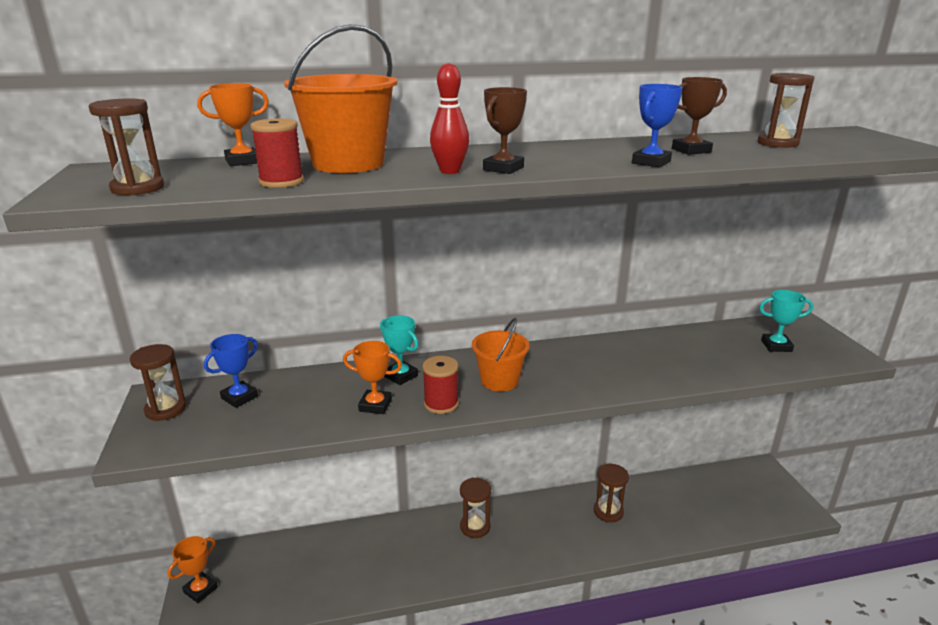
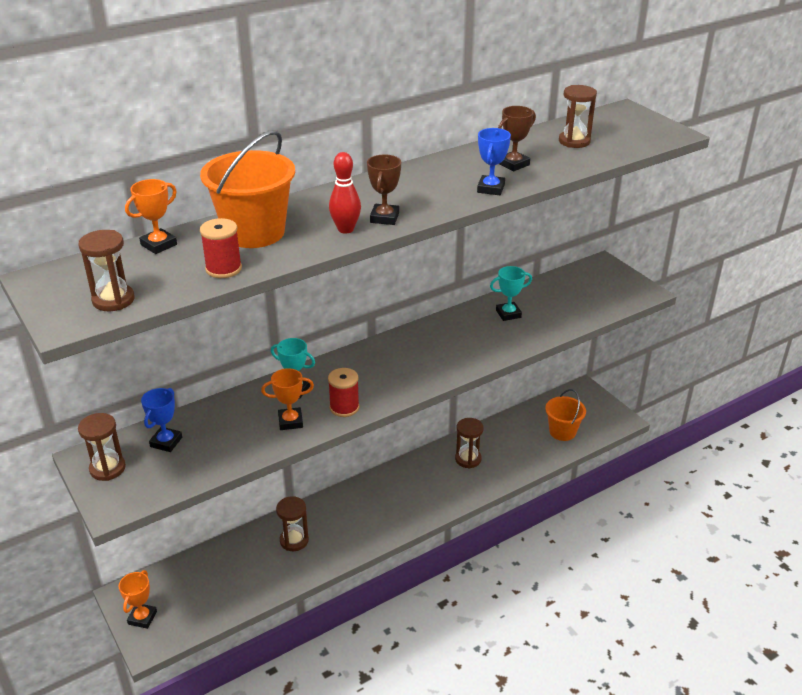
camera: 20 degrees left, 10 degrees up
brown hourglass [460,477,491,538] -> brown hourglass moved to [276,496,309,551]
orange bucket [472,318,530,391] -> orange bucket moved to [545,389,586,441]
turquoise trophy [759,290,813,352] -> turquoise trophy moved to [490,266,532,321]

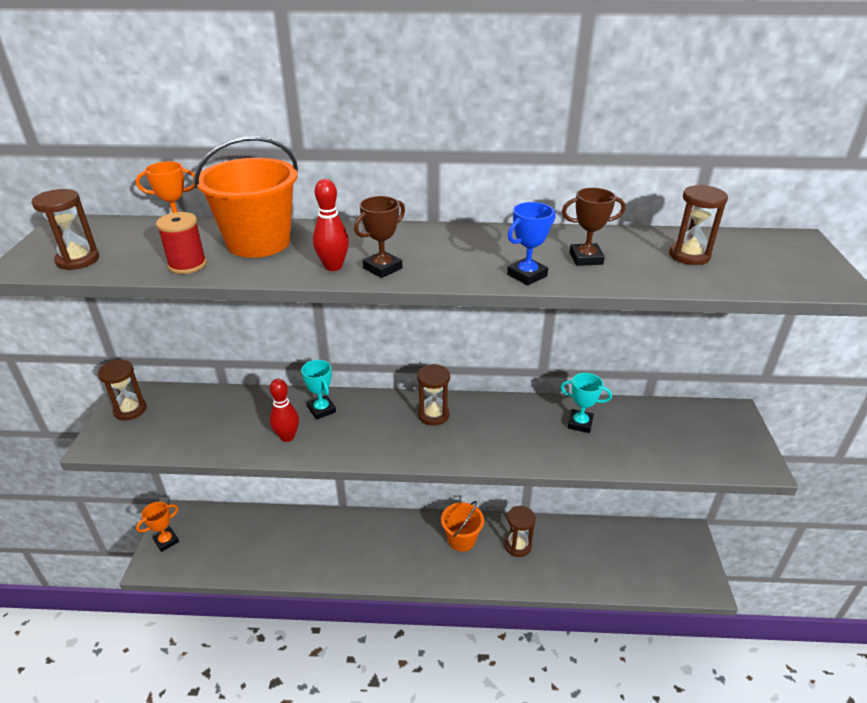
camera: 35 degrees right, 0 degrees up
blue trophy [141,388,182,452] -> none
orange trophy [261,368,314,430] -> red bowling pin [270,379,299,442]
brown hourglass [276,496,309,551] -> brown hourglass moved to [417,364,450,426]
red spool [328,368,359,417] -> none
orange bucket [545,389,586,441] -> orange bucket moved to [441,501,484,552]

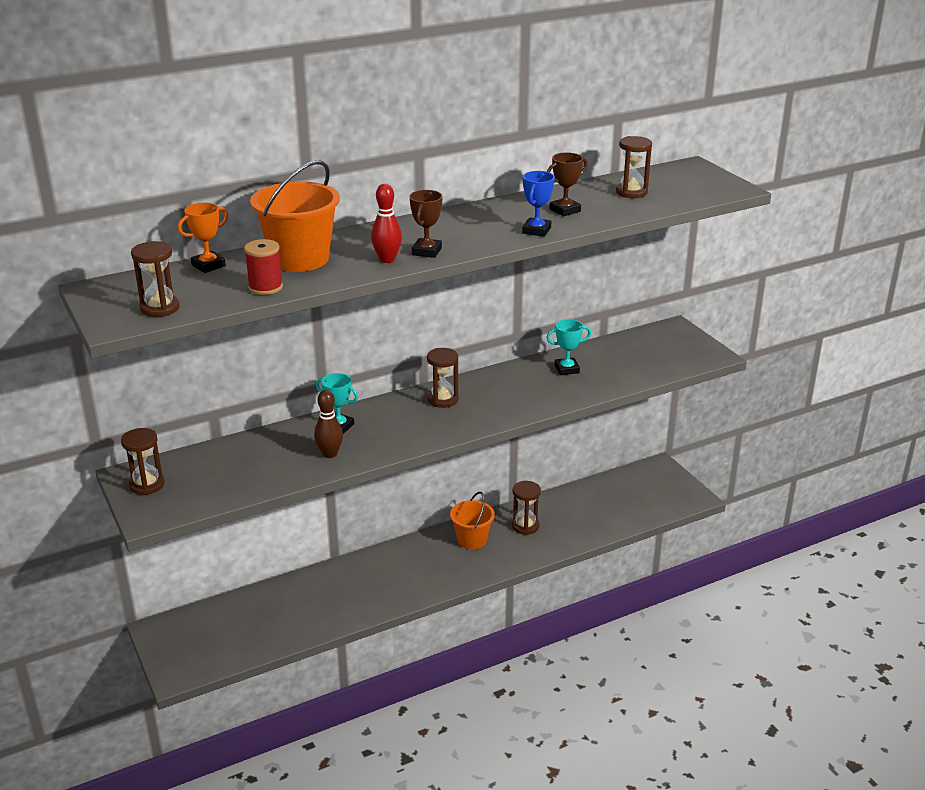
camera: 30 degrees left, 5 degrees down
orange trophy [136,502,179,552] -> none
red bowling pin [270,379,299,442] -> brown bowling pin [314,390,343,458]

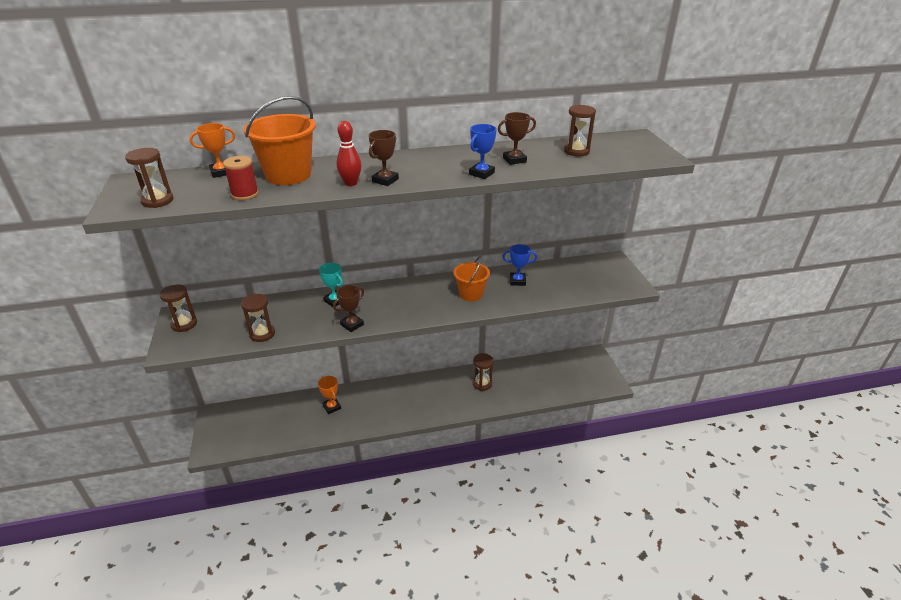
camera: 15 degrees right, 5 degrees up
brown bowling pin [314,390,343,458] -> none
brown hourglass [427,348,458,408] -> brown hourglass moved to [241,293,275,342]
orange bucket [450,492,495,549] -> orange bucket moved to [454,256,490,301]
turquoise trophy [546,319,591,375] -> blue trophy [502,244,537,286]
none -> orange trophy [318,376,341,414]
none -> brown trophy [333,285,364,332]

